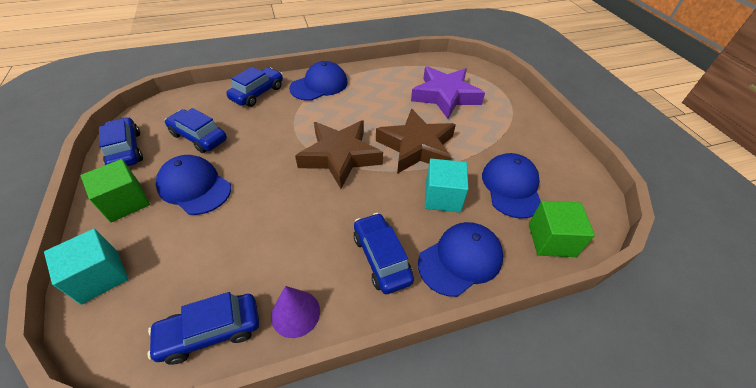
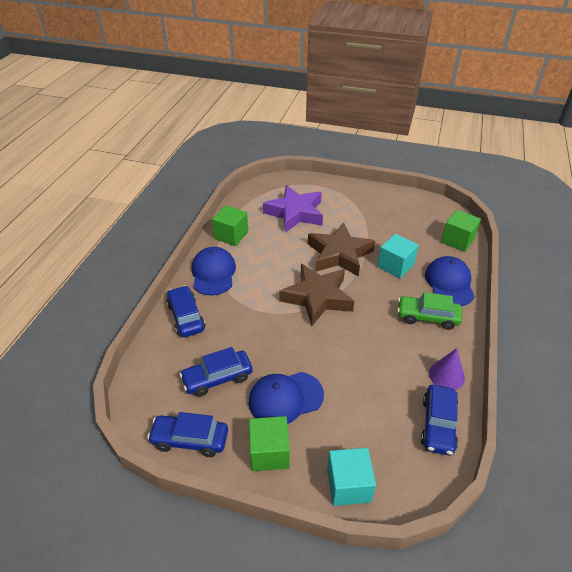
camera: 55 degrees left, 5 degrees down
blue car [354,213,414,294] -> green car [397,292,462,330]
blue cap [482,153,541,219] -> none
none -> green cube [212,205,248,246]

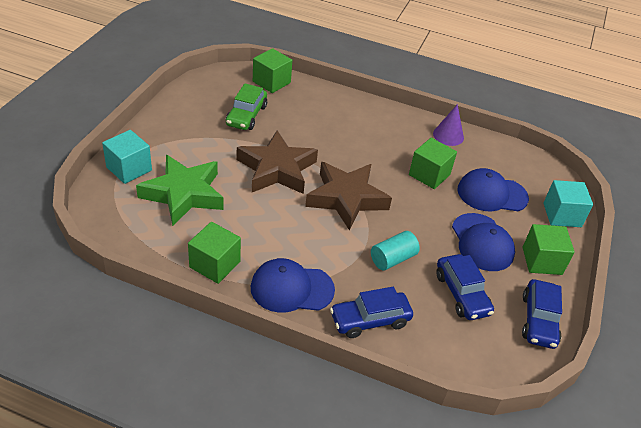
camera: 90 degrees left, 0 degrees up
purple star [263,185,323,233] -> green star [136,155,224,226]
turquoise cube [377,234,419,279] -> turquoise cube moved to [102,130,152,184]
green car [397,292,462,330] -> green car moved to [226,83,267,130]
blue car [421,385,458,455] -> none
blue cap [425,256,475,306] -> blue cap moved to [458,168,529,211]
none -> turquoise cylinder [371,231,420,271]
none -> green cube [409,138,457,189]

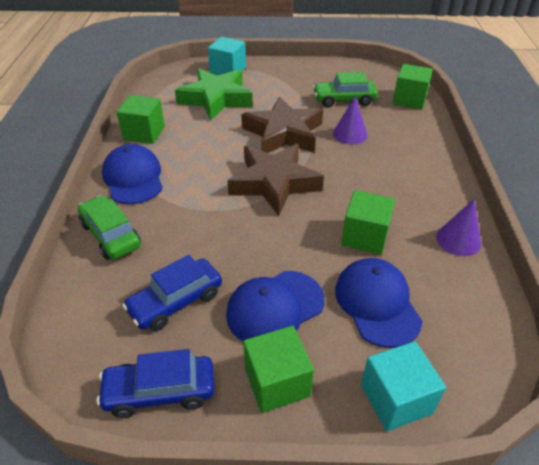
camera: 75 degrees right, 0 degrees up
blue car [330,287,413,338] -> green car [78,195,141,259]
turquoise cylinder [371,231,420,271] -> none
none -> purple cone [333,96,368,145]

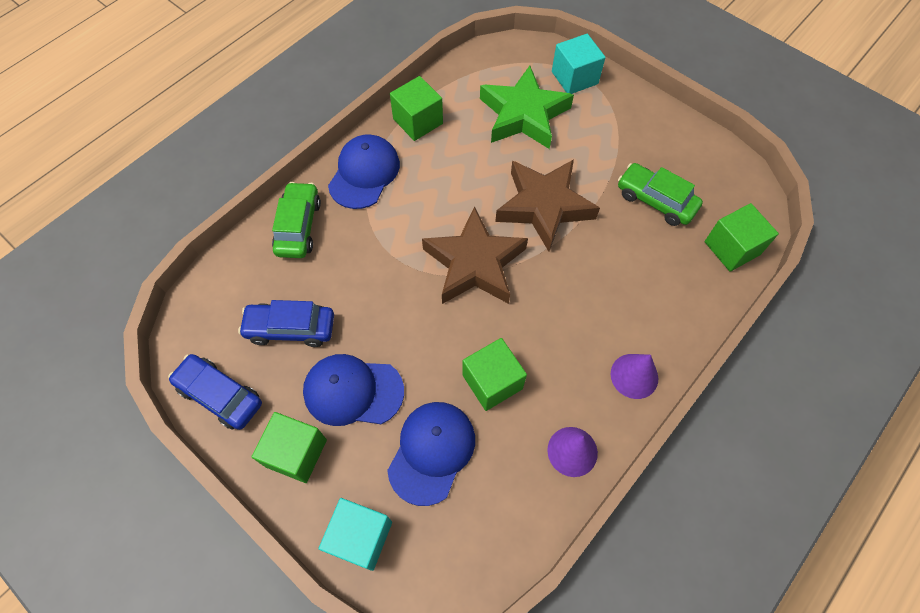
camera: 40 degrees right, 20 degrees up
purple cone [333,96,368,145] -> purple cone moved to [611,354,658,399]

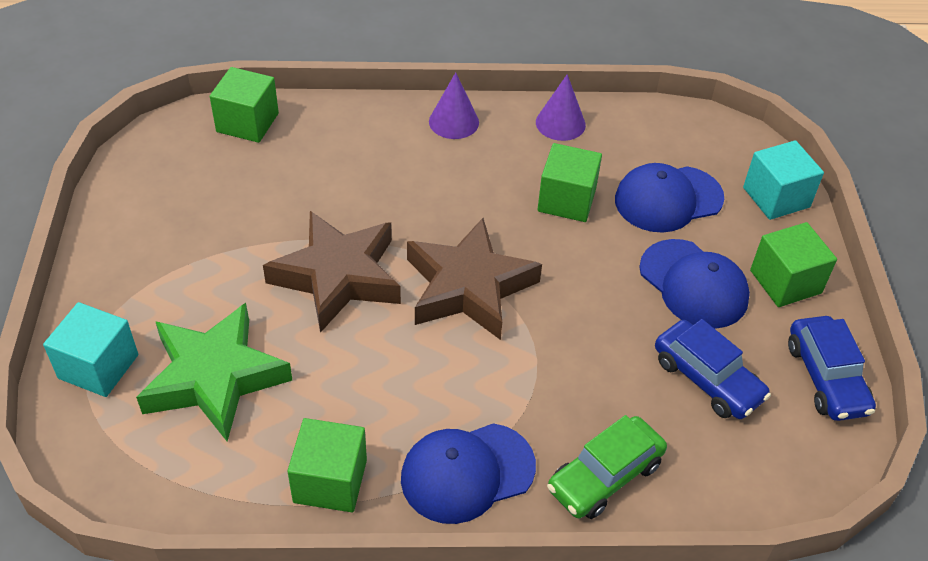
camera: 135 degrees left, 15 degrees down
green car [618,163,703,226] -> none

